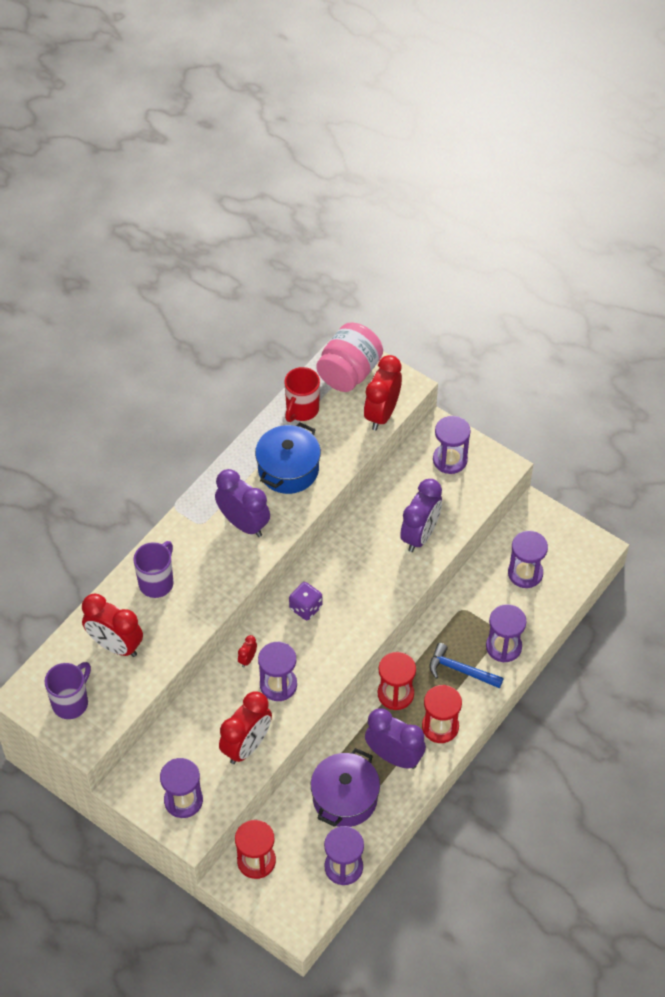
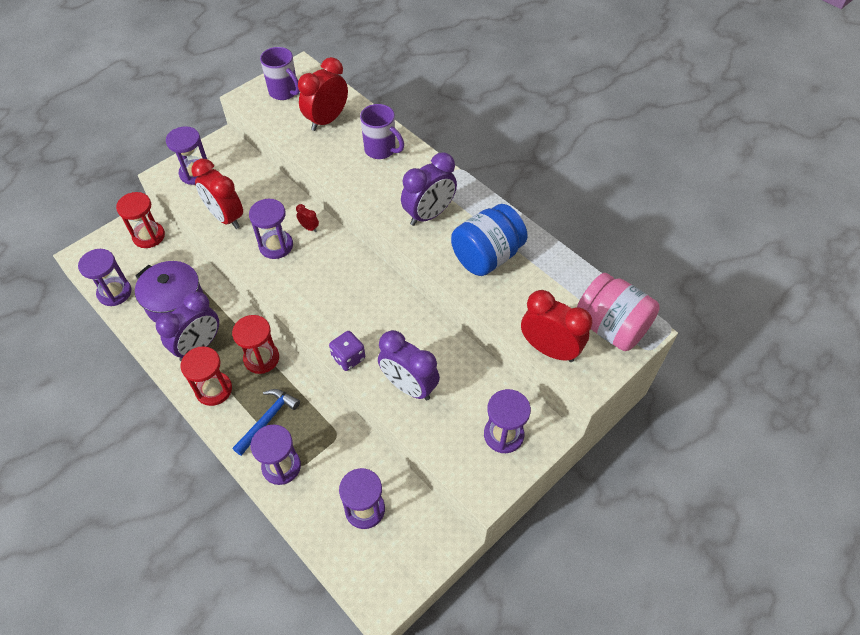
camera: 100 degrees right, 0 degrees up
blue pot [255,423,321,494] -> blue jar [451,204,528,276]
red mug [284,367,320,422] -> none
purple dice [289,582,322,620] -> purple dice moved to [329,331,365,371]

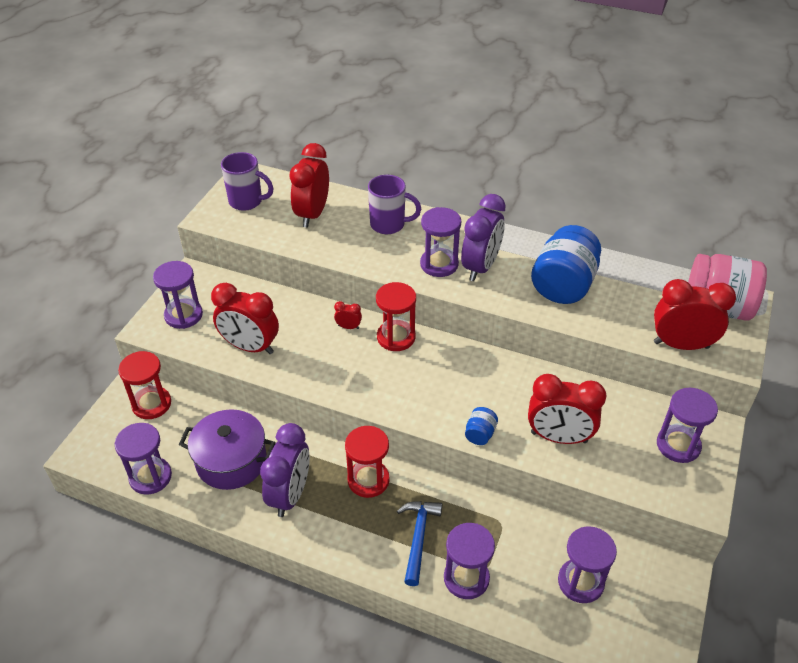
camera: 25 degrees left, 10 degrees down
red hourglass [180,346,232,406] -> red hourglass moved to [376,282,416,351]
purple hourglass [249,199,293,259] -> purple hourglass moved to [420,207,461,277]
purple dice [329,331,365,371] -> blue jar [465,407,498,445]
purple clock [378,330,440,400] -> red clock [528,374,606,444]

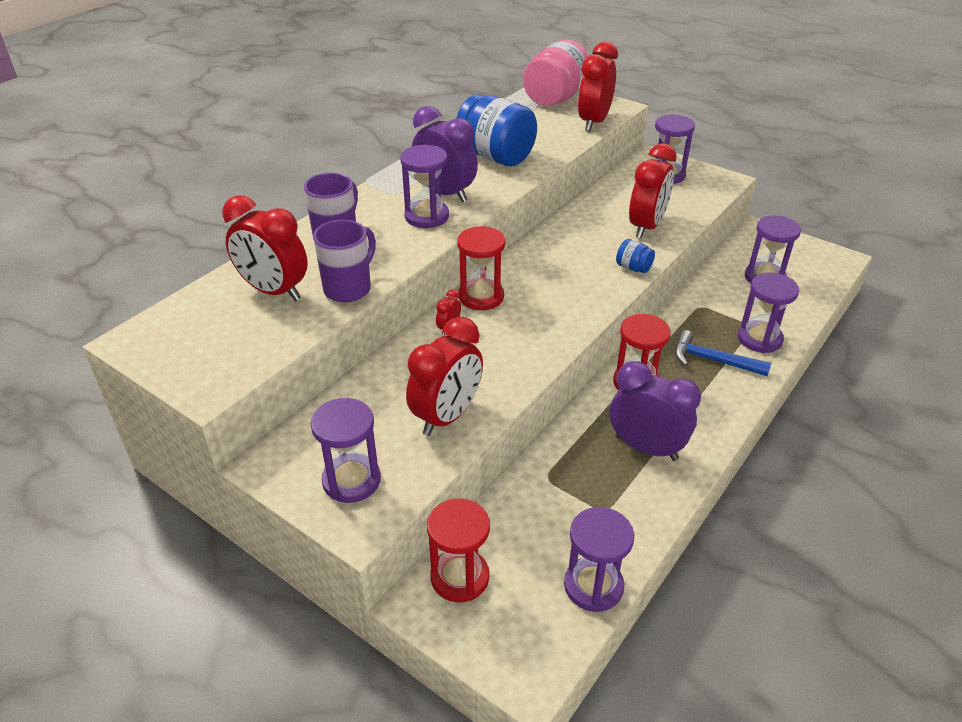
camera: 75 degrees left, 5 degrees down
purple pot [179,409,276,490] -> none
purple mug [221,152,274,211] -> purple mug moved to [313,220,376,303]

